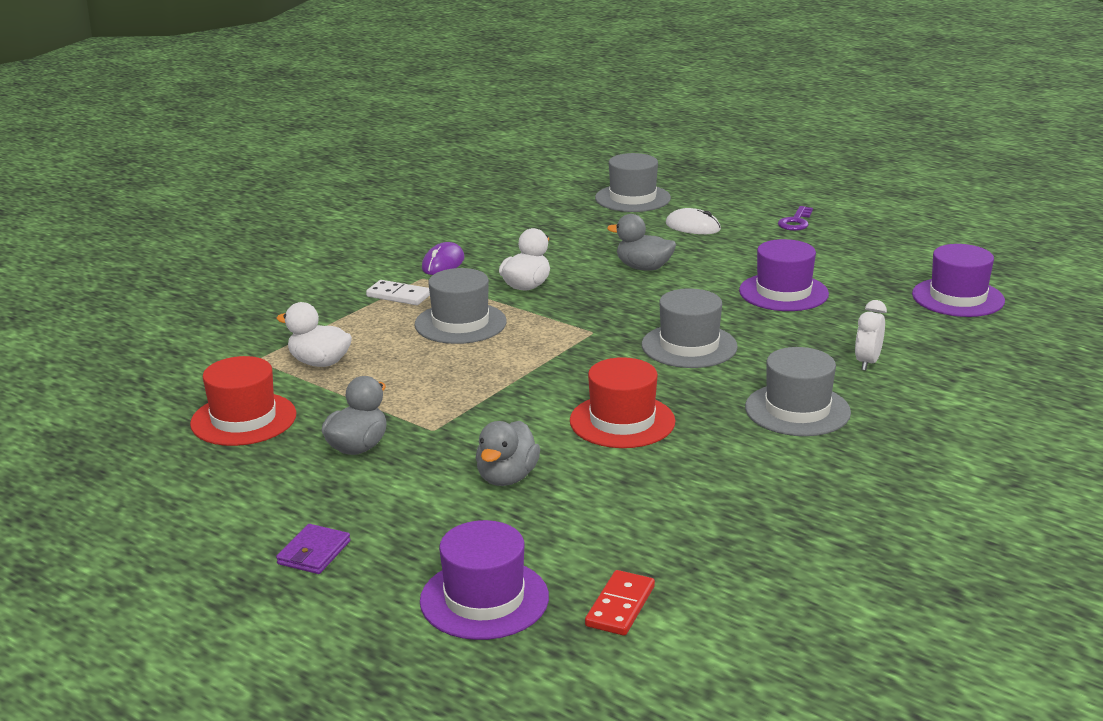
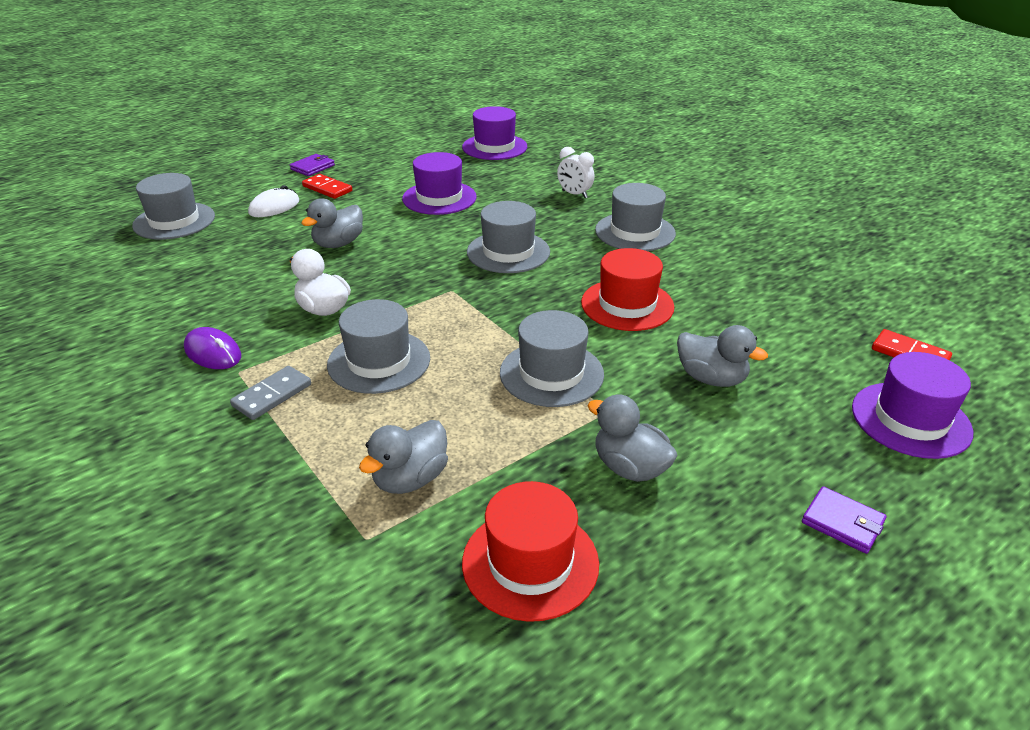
camera: 75 degrees left, 10 degrees up
white duck [276,302,352,367] -> grey duck [359,420,448,494]
white domino [366,280,430,305] -> grey domino [230,366,311,420]
purple key [778,206,813,231] -> purple wallet [290,154,335,176]
none -> red domino [302,174,352,199]
none -> grey hat [500,310,604,407]

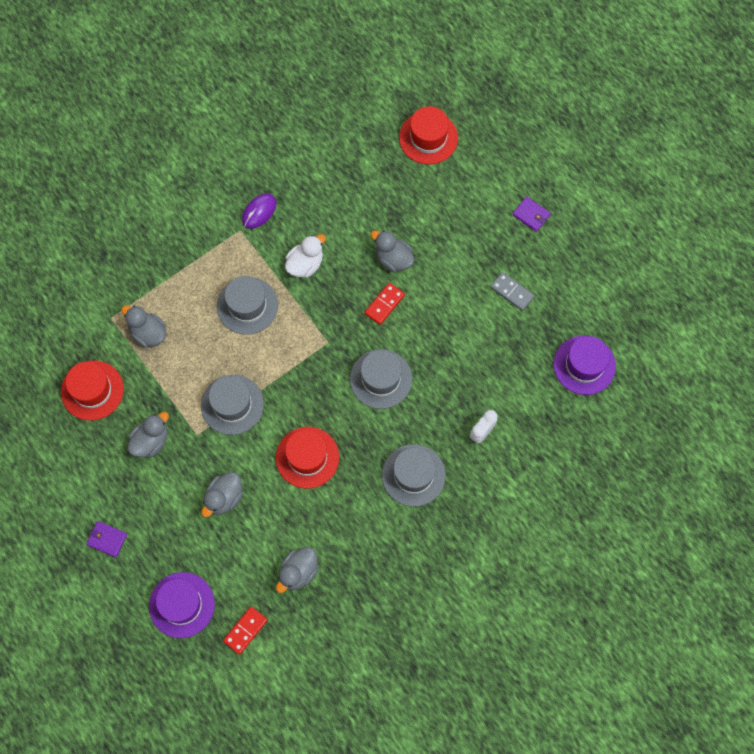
camera: 90 degrees right, 35 degrees up
grey hat [132,173,215,240] -> red hat [399,106,458,164]
grey domino [230,366,311,420] -> grey domino moved to [490,272,534,311]
white mouse [248,185,299,217] -> none
red domino [302,174,352,199] -> red domino moved to [364,283,405,325]
purple hat [402,152,477,215] -> none
purple wallet [802,486,886,554] -> purple wallet turned 75 degrees clockwise [86,521,127,557]
none -> grey duck [276,547,319,593]

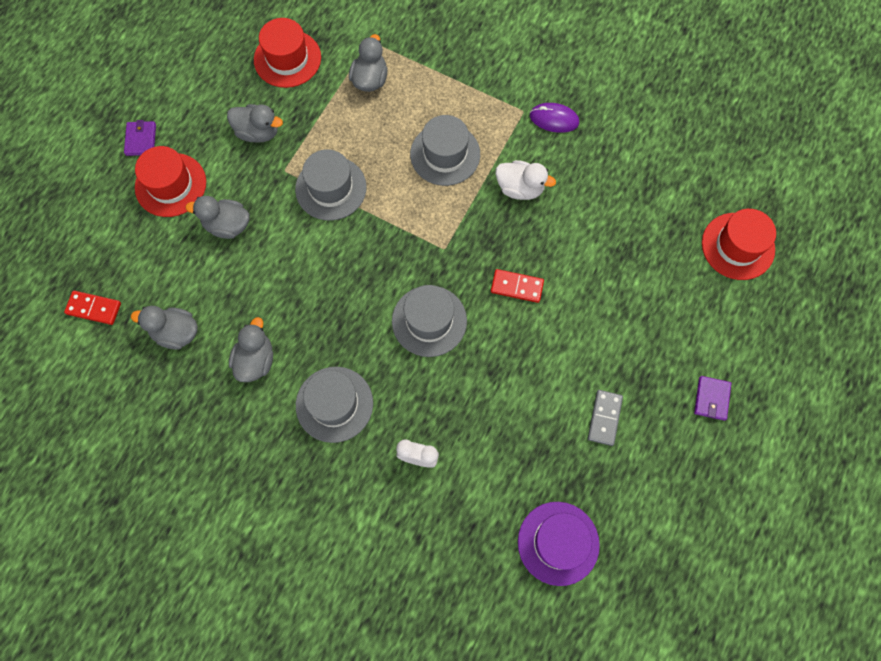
camera: 65 degrees right, 0 degrees up
purple hat [149,572,215,638] -> none
red hat [276,427,339,489] -> red hat moved to [135,146,206,217]
grey duck [371,230,414,272] -> grey duck moved to [229,317,273,382]

